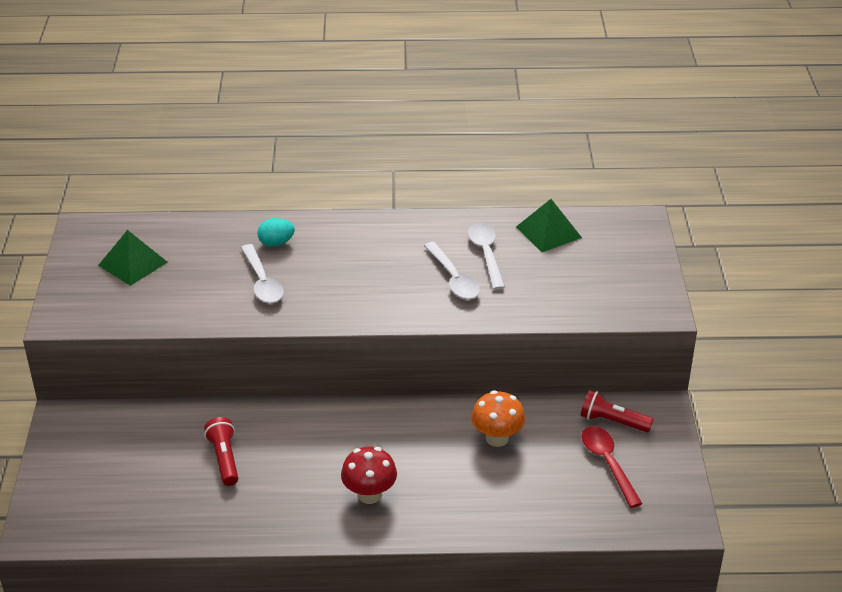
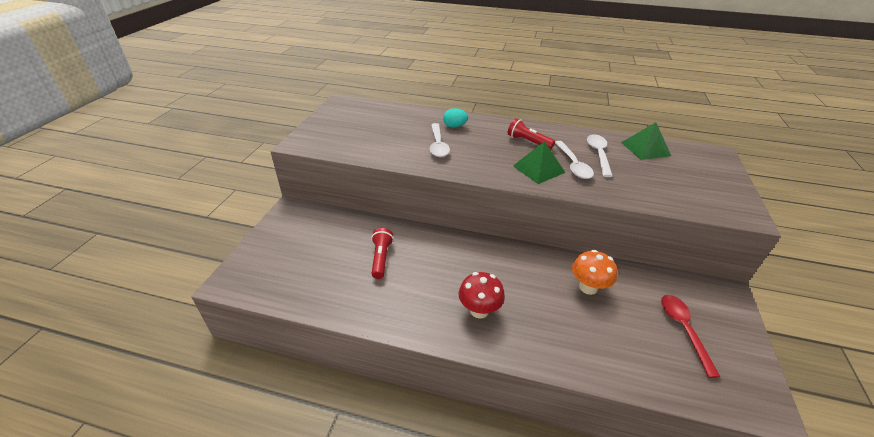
camera: 15 degrees right, 0 degrees up
green pyramid [98,230,168,286] -> green pyramid moved to [513,141,565,184]
red flashlight [581,390,654,432] -> red flashlight moved to [508,118,555,150]

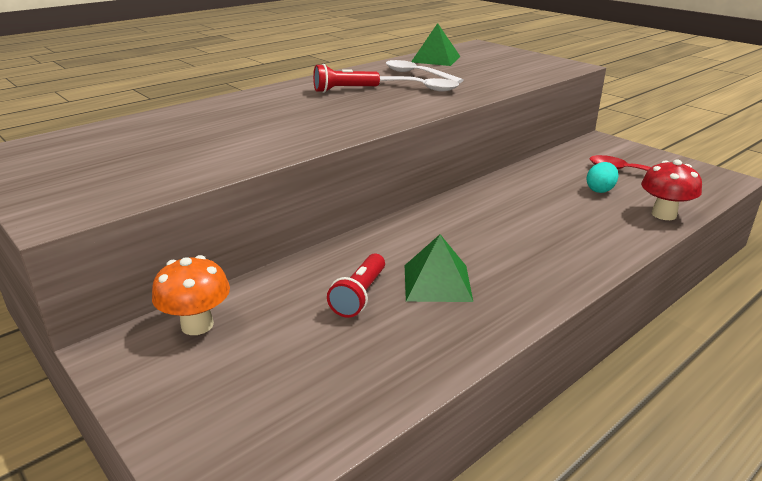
camera: 55 degrees left, 10 degrees down
red flashlight [371,228,394,279] -> red flashlight turned 105 degrees counterclockwise [327,253,385,318]
white spoon [430,123,450,157] -> none
turquoise egg [443,108,468,128] -> turquoise egg moved to [586,162,618,193]
red mushroom [459,272,505,319] -> red mushroom moved to [641,160,702,220]
green pyramid [513,141,565,184] -> green pyramid moved to [405,234,473,302]
orange mushroom [572,250,617,295] -> orange mushroom moved to [152,255,230,335]

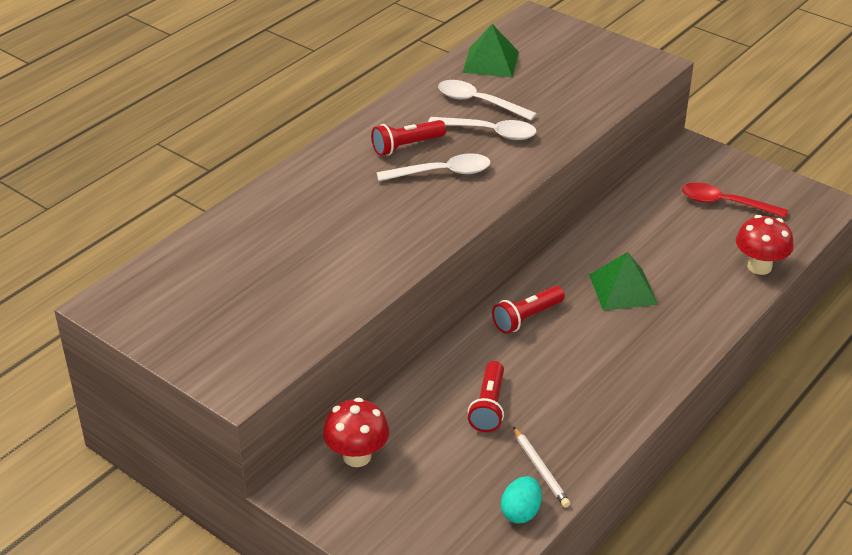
camera: 10 degrees left, 10 degrees up
orange mushroom [152,255,230,335] -> red mushroom [323,398,389,467]
green pyramid [405,234,473,302] -> green pyramid moved to [589,252,658,311]
turquoise egg [586,162,618,193] -> turquoise egg moved to [501,476,542,524]
none -> white spoon [377,153,490,181]
none -> red flashlight [492,286,565,334]
none -> white pencil [513,427,571,508]

